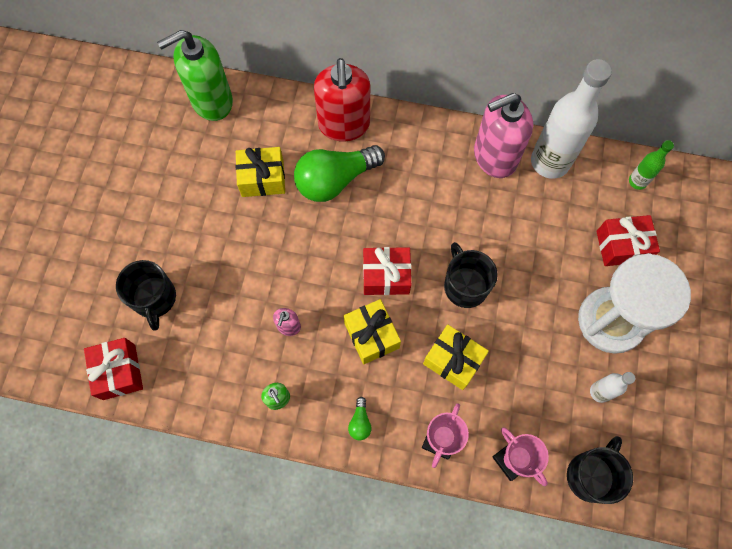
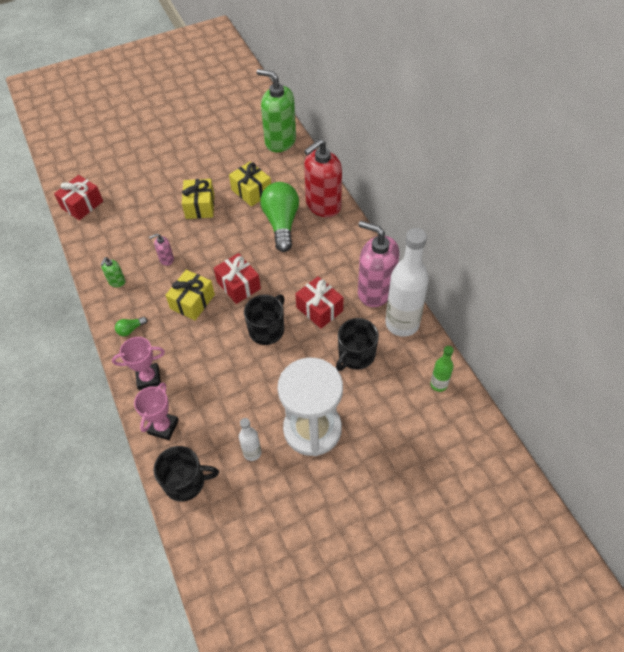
camera: 55 degrees right, 15 degrees down
black mug [116,260,176,331] -> black mug moved to [336,318,379,371]
green light bulb [294,145,385,202] -> green light bulb turned 60 degrees clockwise [260,182,299,252]
yellow gift [423,324,489,390] -> yellow gift moved to [182,179,214,219]
red gift [596,215,660,266] -> red gift moved to [295,276,343,329]

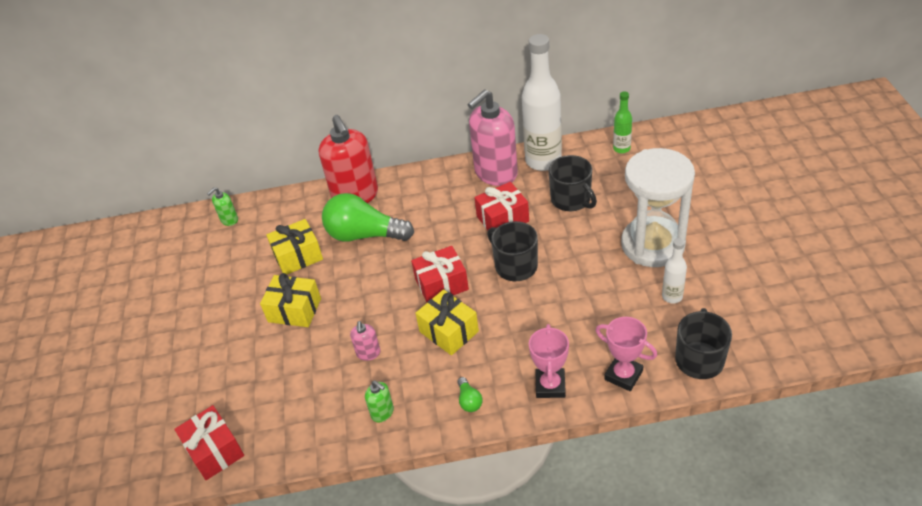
camera: 70 degrees left, 10 degrees down
green soap dispenser [257,69,296,152] -> green soap dispenser [207,187,238,226], size x0.43

